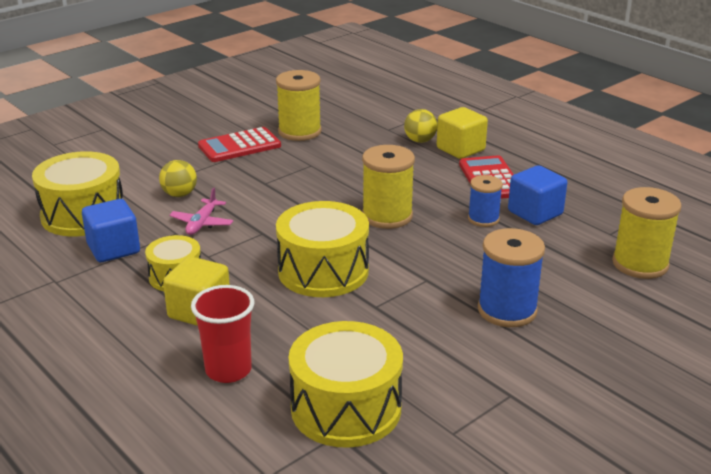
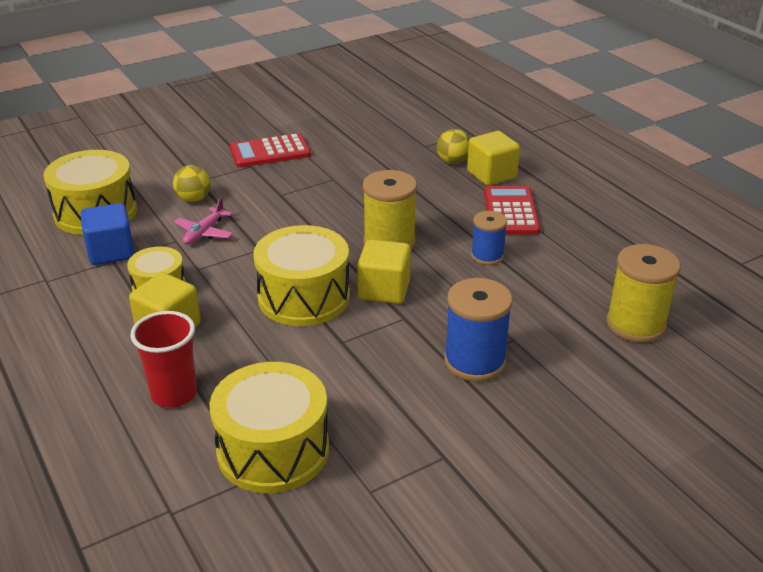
camera: 10 degrees right, 5 degrees up
yellow spool [276,70,322,141] -> none
blue cube [508,165,567,225] -> none
none -> yellow cube [357,239,411,304]

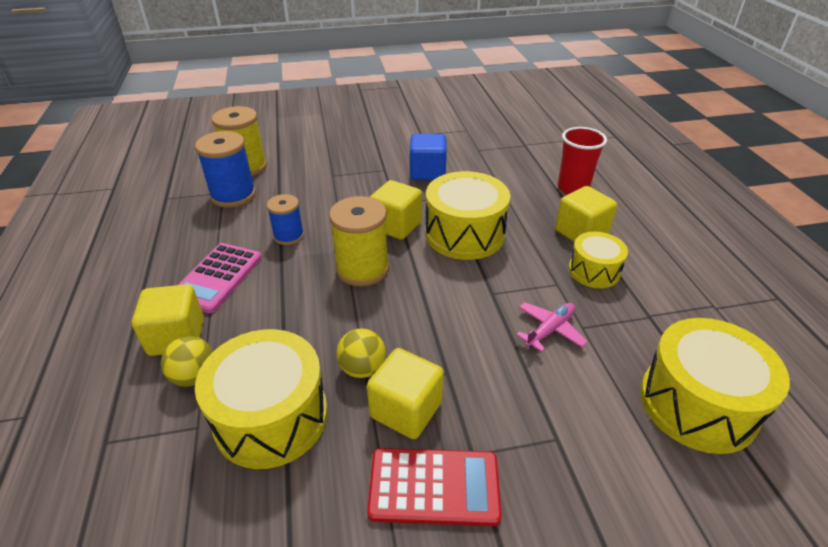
camera: 160 degrees left, 5 degrees up
blue cube [81,203,135,265] -> blue cube moved to [410,134,447,180]
yellow ball [173,165,211,203] -> yellow ball moved to [336,328,386,378]
yellow drum [209,362,329,493] -> yellow drum moved to [195,329,328,469]
blue spool [444,278,513,382] -> blue spool moved to [195,131,256,208]
red calculator [484,186,540,235] -> pink calculator [178,243,262,313]
none -> yellow cube [367,348,444,439]

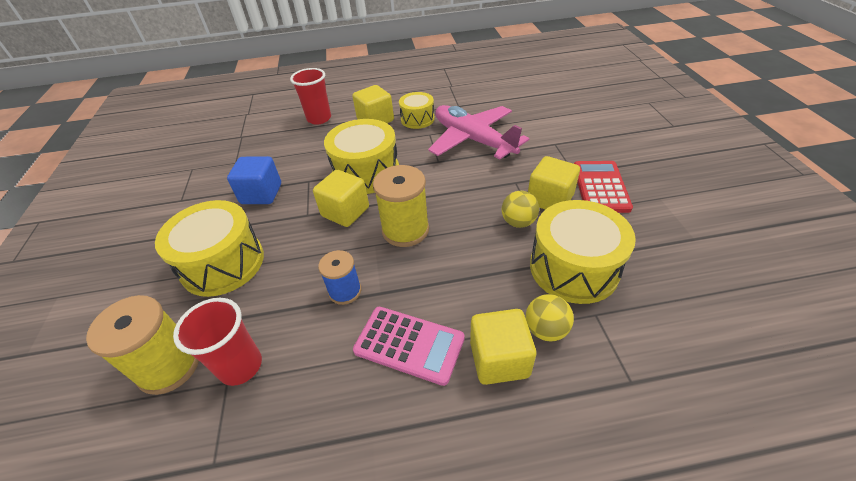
camera: 85 degrees left, 5 degrees up
blue spool [195,131,256,208] -> red cup [173,298,262,386]
pink plane [516,302,588,352] -> pink plane [428,105,530,160], size x2.15
yellow drum [640,318,790,454] -> yellow drum moved to [155,200,264,297]

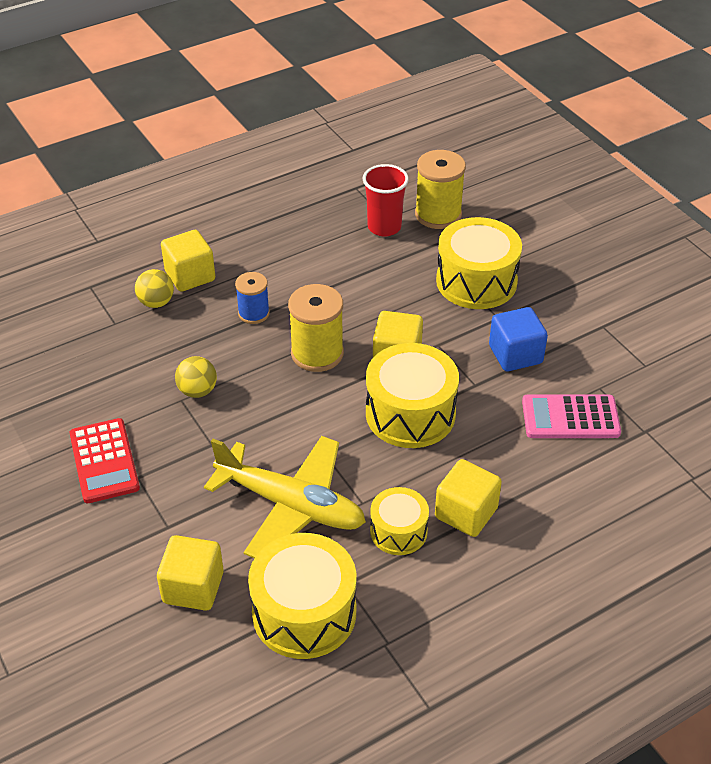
camera: 155 degrees right, 0 degrees up
red cup [290,68,331,125] -> none
blue spool [318,250,361,305] -> blue spool moved to [235,272,270,324]
pink calculator [353,307,465,386] -> pink calculator moved to [522,395,621,438]
pink plane [428,105,530,160] -> yellow plane [204,436,366,558]
yellow cube [528,156,580,210] -> yellow cube moved to [157,535,224,611]
yellow drum [530,200,636,304] -> yellow drum moved to [248,533,356,659]

